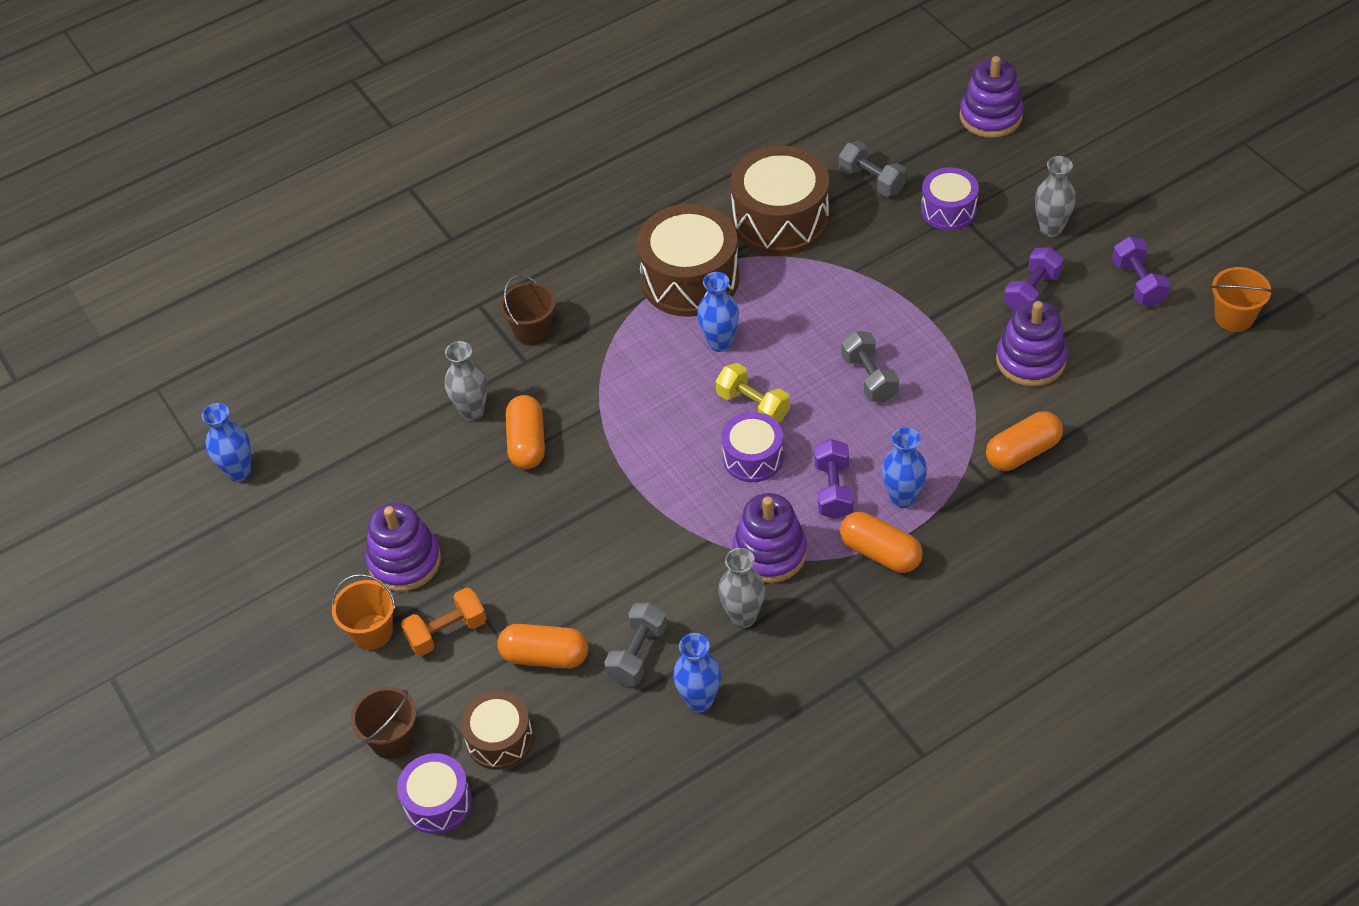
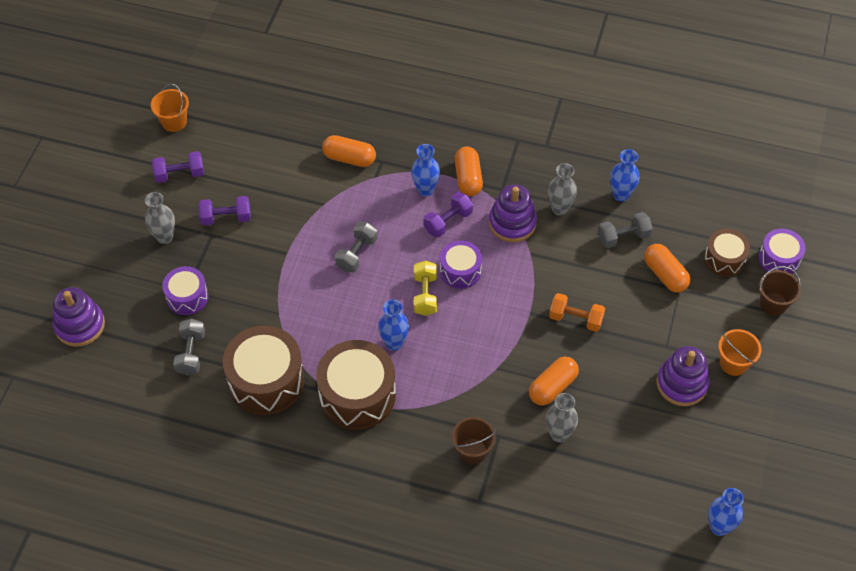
camera: 135 degrees left, 5 degrees up
orange dumbbell [401,587,487,656] -> orange dumbbell moved to [549,293,605,332]
purple stacking toy [996,301,1068,387] -> none
purple dumbbell [1112,237,1170,307] -> purple dumbbell turned 45 degrees clockwise [152,151,204,183]

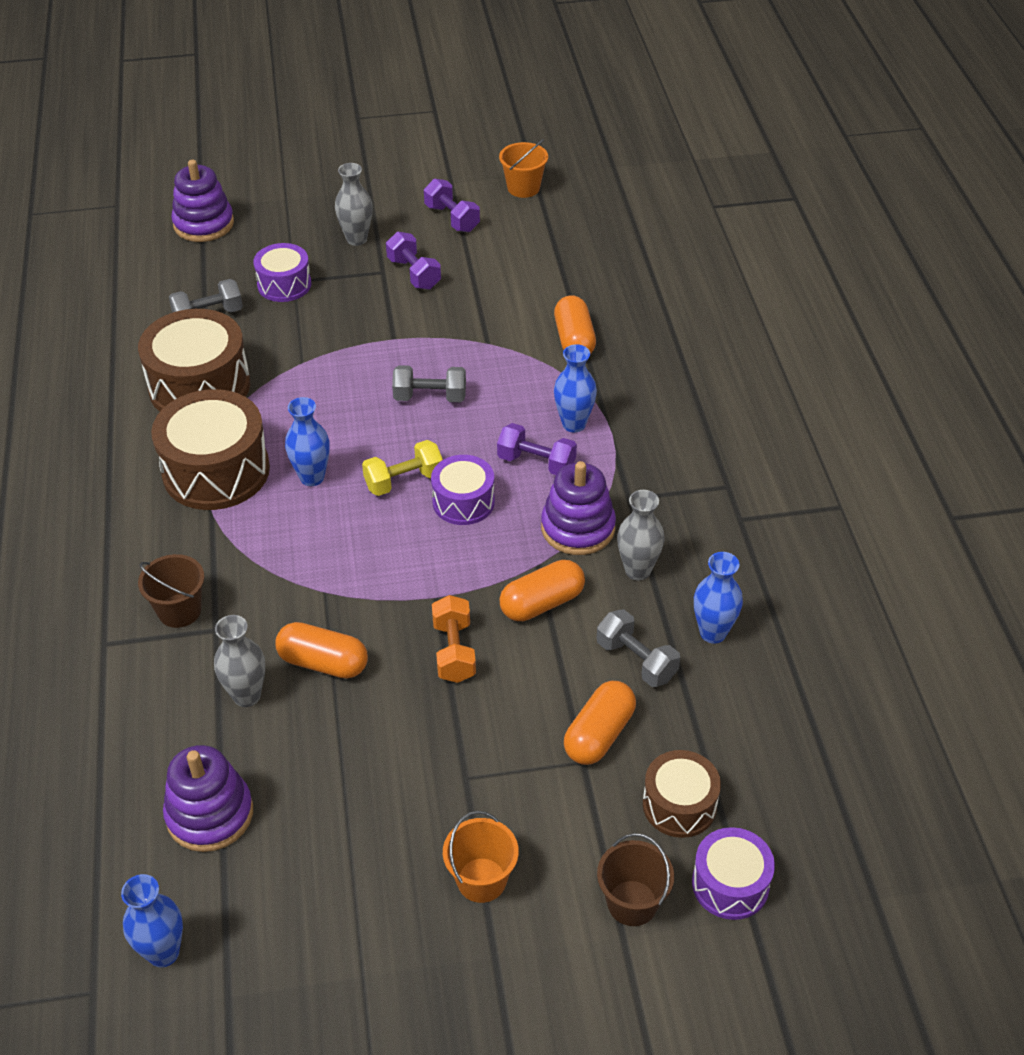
camera: 65 degrees right, 10 degrees down
orange capsule [455,147,483,196] -> orange capsule moved to [499,560,585,621]
purple stacking toy [657,346,710,406] -> purple stacking toy moved to [163,745,253,852]

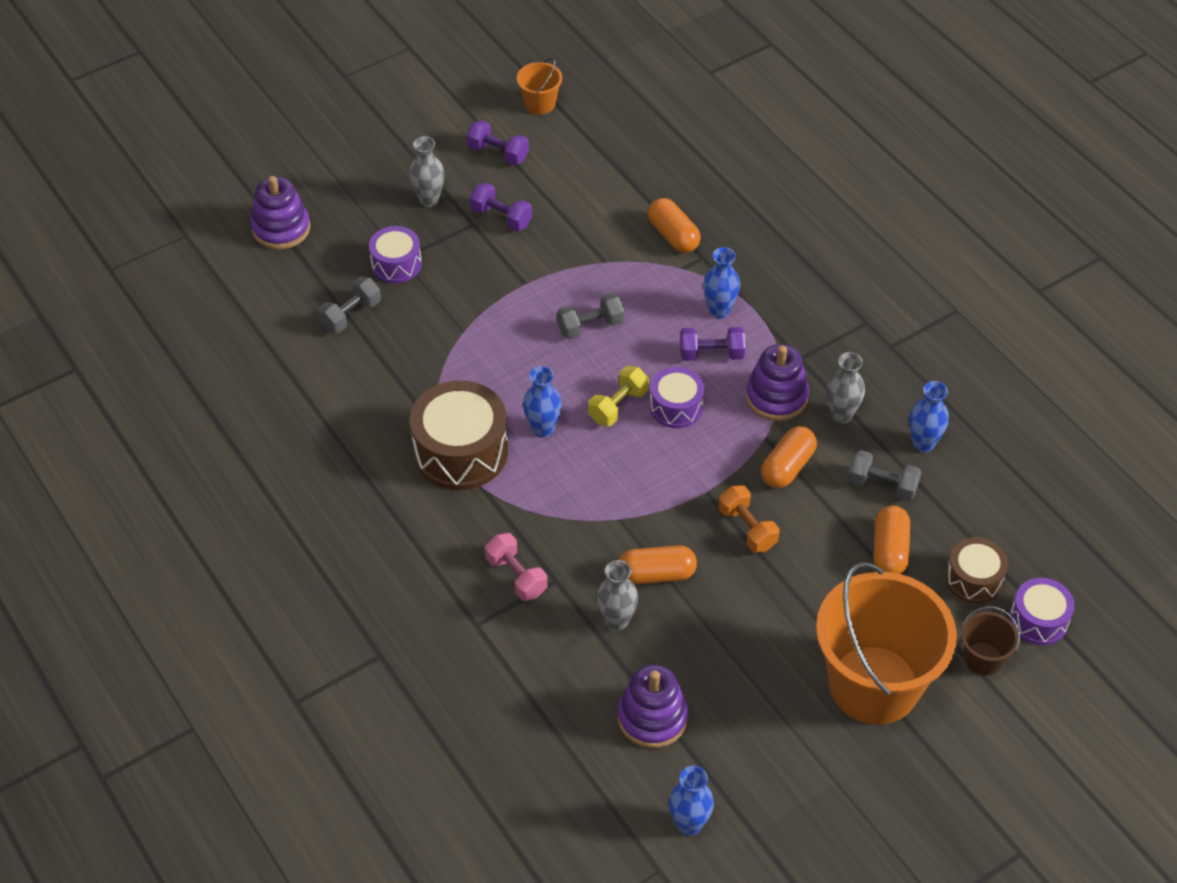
camera: 25 degrees left, 5 degrees up
brown drum [138,309,250,412] -> none
brown bucket [138,554,204,628] -> pink dumbbell [485,533,547,601]
orange bucket [443,811,519,903] -> orange bucket [816,562,957,725], size x2.35

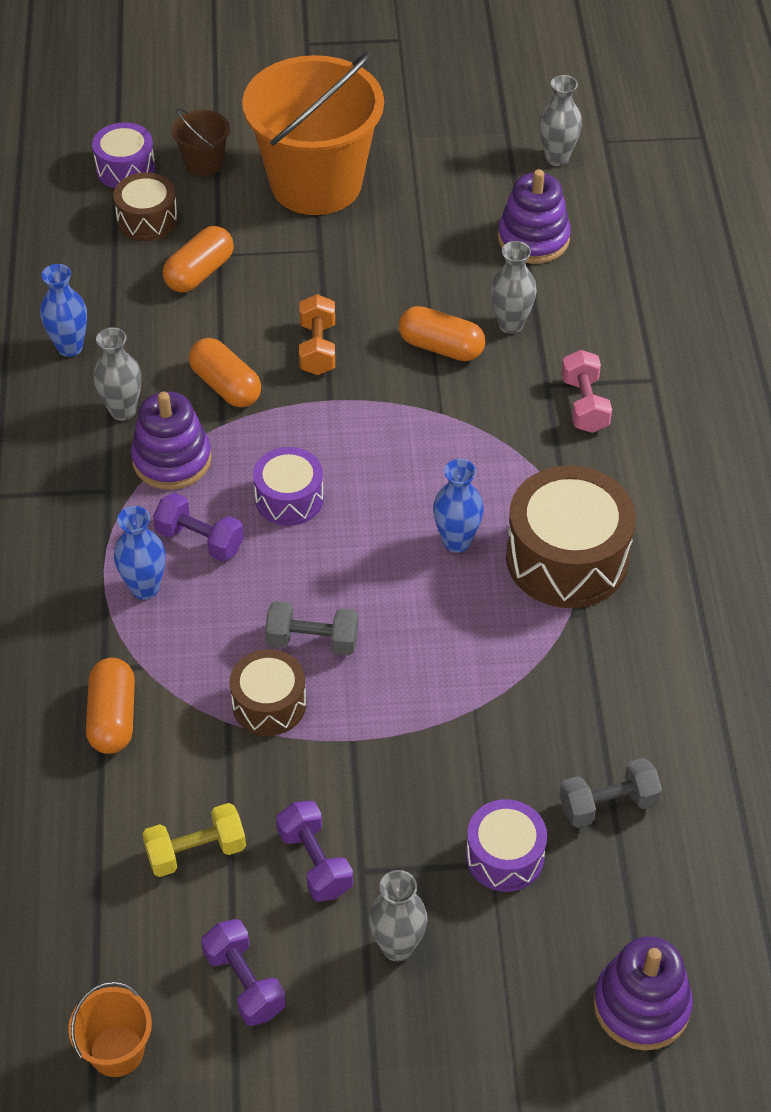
camera: 150 degrees left, 0 degrees up
yellow dumbbell [588,366,649,426] -> yellow dumbbell moved to [142,803,246,877]
blue vase [669,766,714,836] -> grey vase [539,75,582,166]
orange capsule [761,426,817,488] -> orange capsule turned 75 degrees clockwise [189,338,261,408]
grey dumbbell [848,450,921,501] -> none
none -> brown drum [230,649,306,736]

